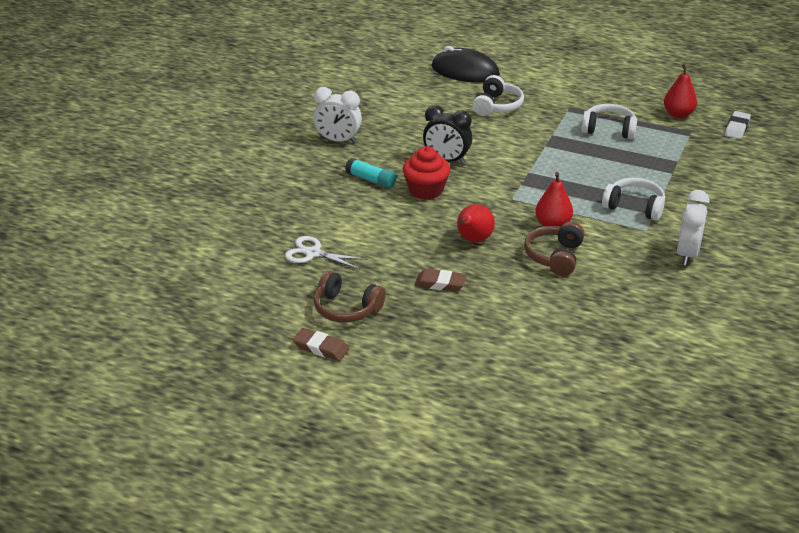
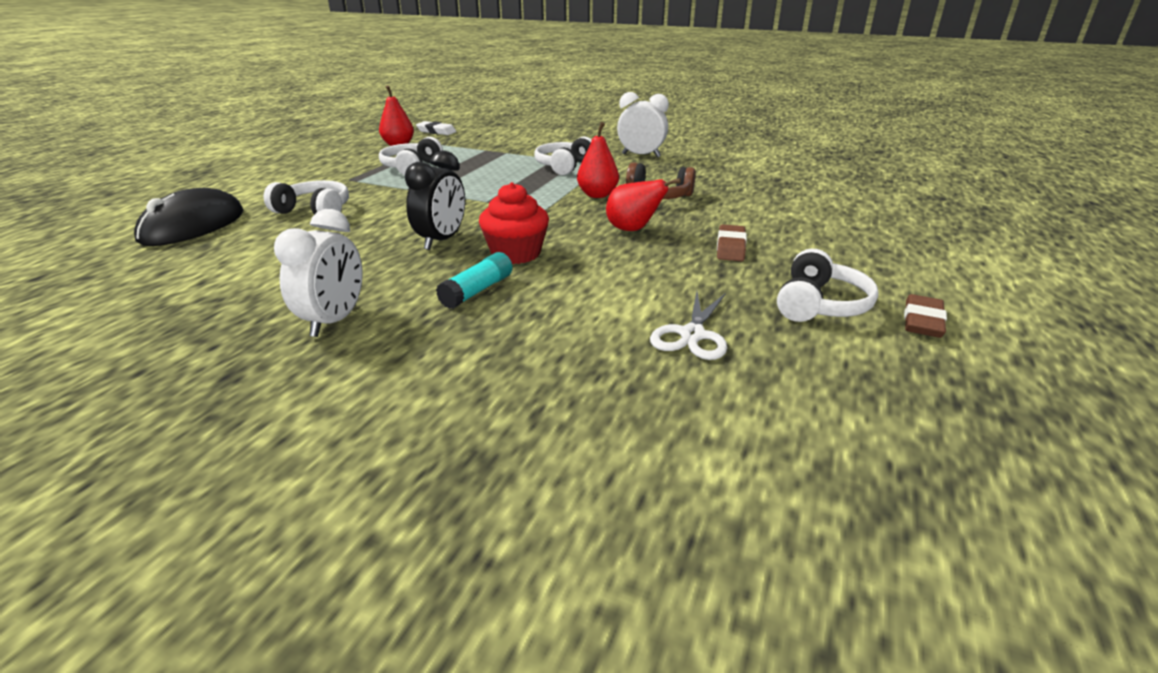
camera: 90 degrees left, 5 degrees down
brown headphones [314,271,386,323] -> white headphones [777,249,879,322]

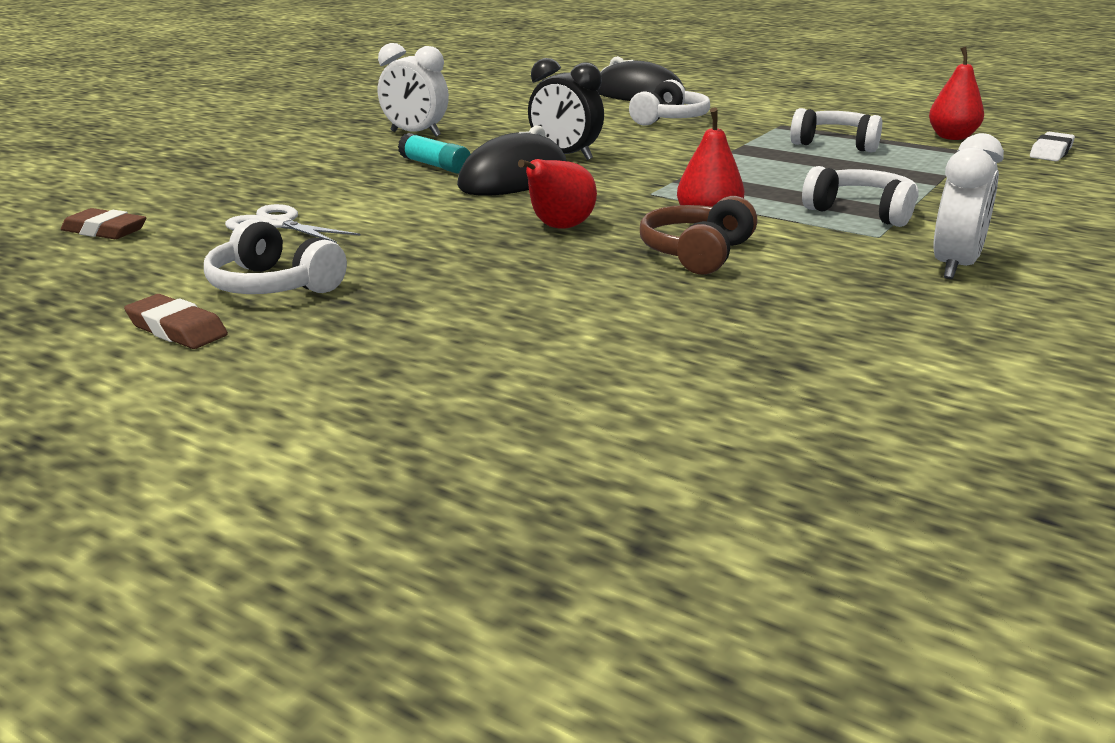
camera: 100 degrees right, 5 degrees down
red cupcake [479,182,549,264] -> black mouse [457,125,566,196]
brown eraser [717,224,747,261] -> brown eraser moved to [61,208,147,239]

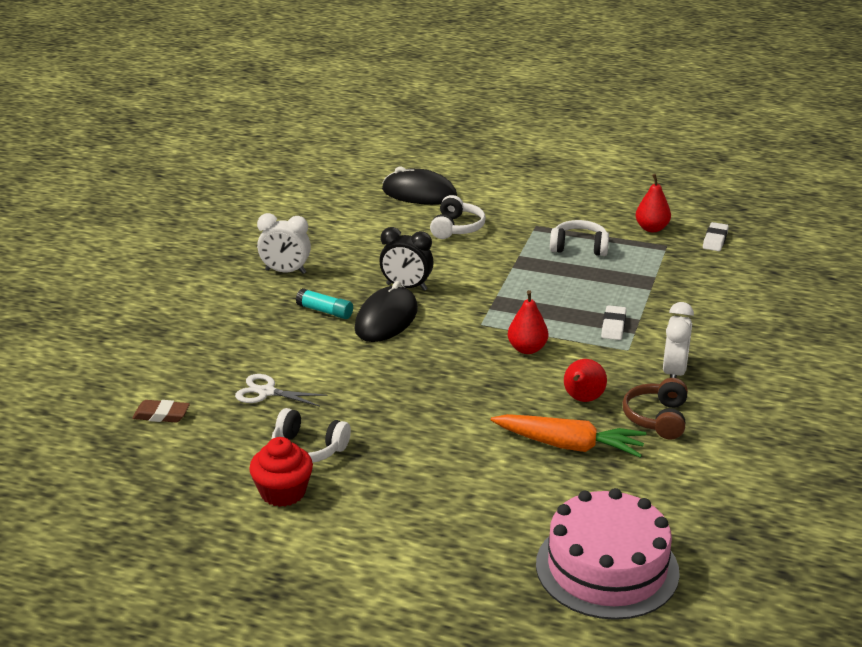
camera: 15 degrees left, 5 degrees up
brown eraser [124,294,228,349] -> red cupcake [249,437,313,507]
red pear [518,159,597,229] -> red pear moved to [564,359,607,402]
brown headphones [640,196,757,275] -> brown headphones moved to [622,378,688,439]
white headphones [802,166,919,227] -> white eraser [601,305,626,340]
none -> orange carrot [491,414,647,458]
none -> pink cake [536,488,680,620]

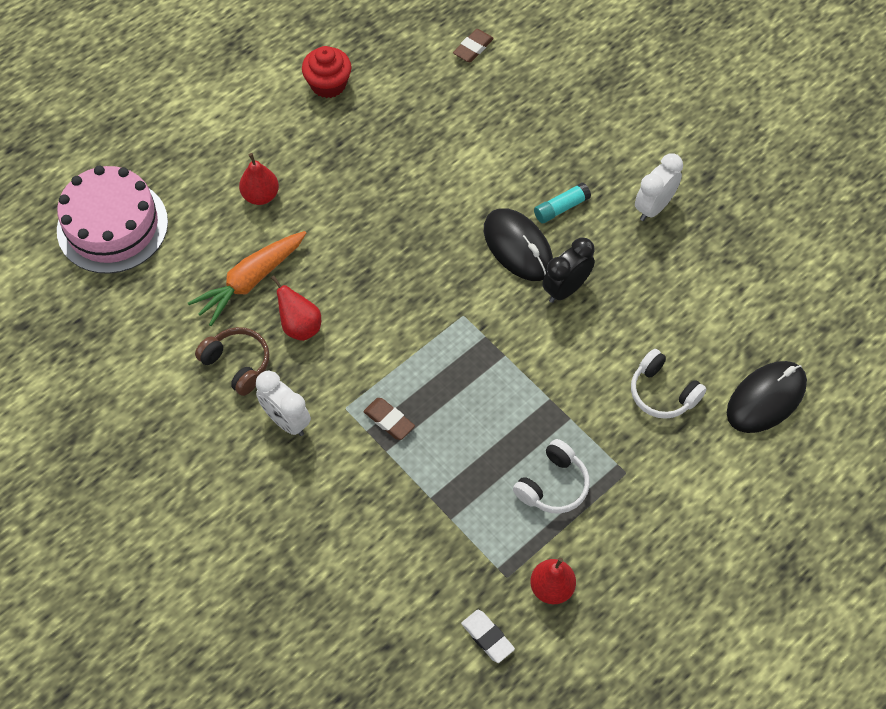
camera: 120 degrees right, 30 degrees up
white scissors [235,374,327,406] -> none
white headphones [272,408,351,463] -> none
red pear [508,290,548,354] -> red pear moved to [239,153,279,205]
white eraser [601,305,626,340] -> brown eraser [363,398,415,440]

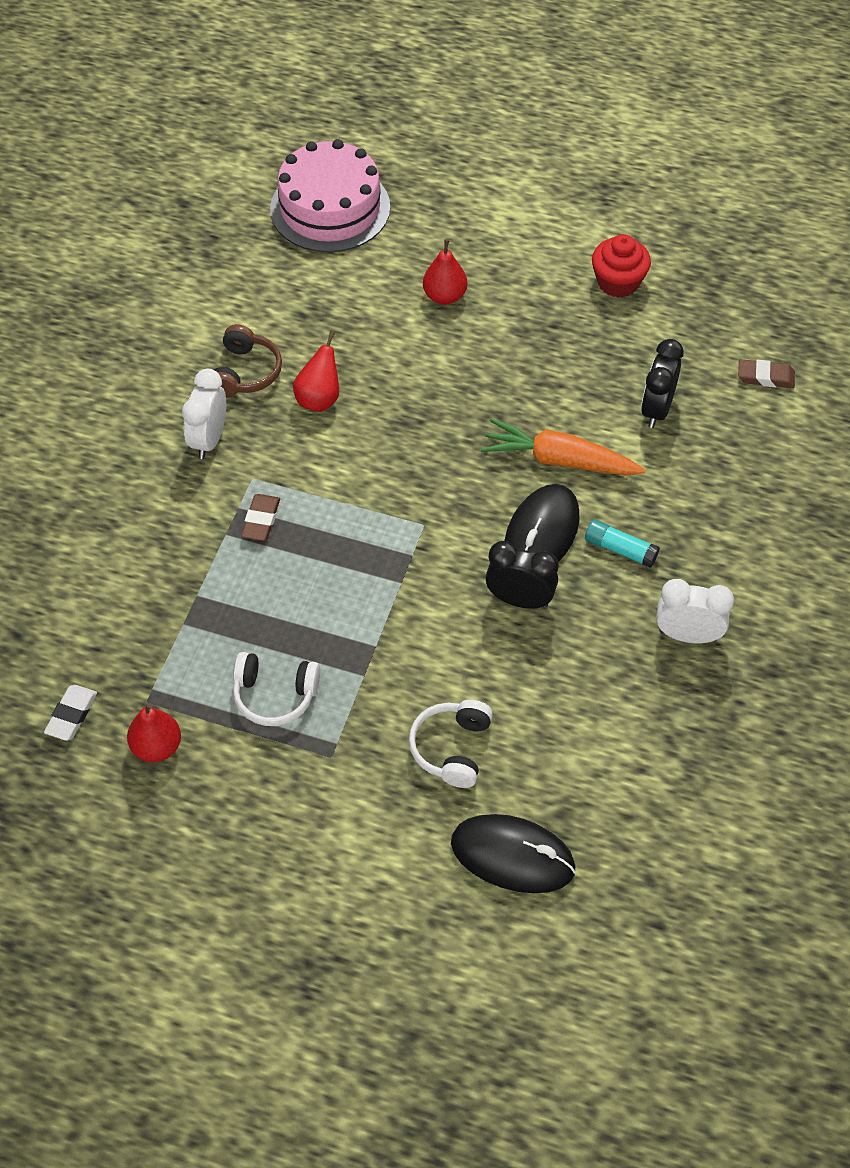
camera: 60 degrees right, 5 degrees down
orange carrot [188,231,306,326] -> orange carrot moved to [481,418,645,475]
none -> black clock [641,339,684,428]

